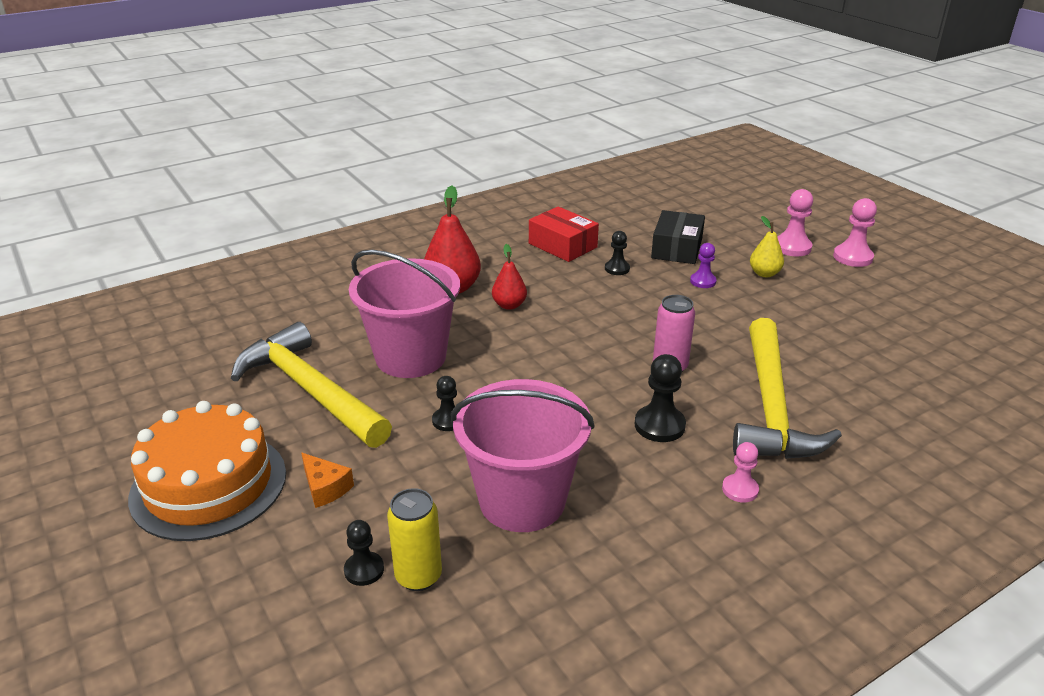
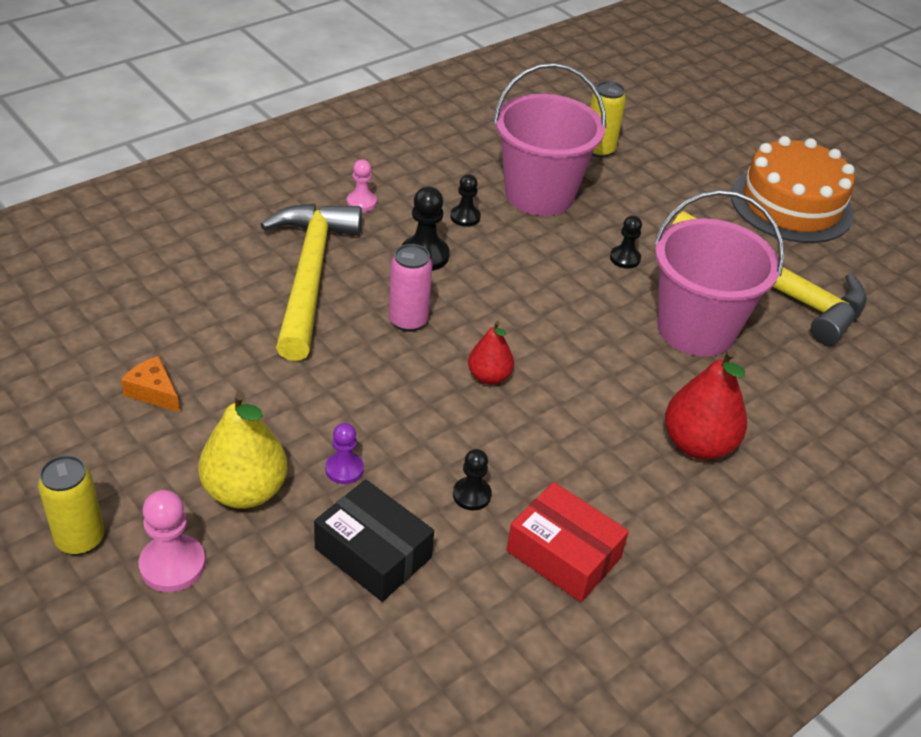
camera: 170 degrees right, 10 degrees up
orange cheese [301,453,354,508] -> orange cheese moved to [121,356,180,412]
black pawn [344,520,384,586] -> black pawn moved to [450,174,481,227]
red pear [492,244,527,310] -> red pear moved to [468,321,514,385]
black box [651,210,705,264] -> black box turned 60 degrees counterclockwise [314,480,434,602]
yellow pear [750,216,784,277] -> yellow pear [198,391,288,509], size x1.68
pink pawn [833,198,877,267] -> yellow can [38,455,105,555]

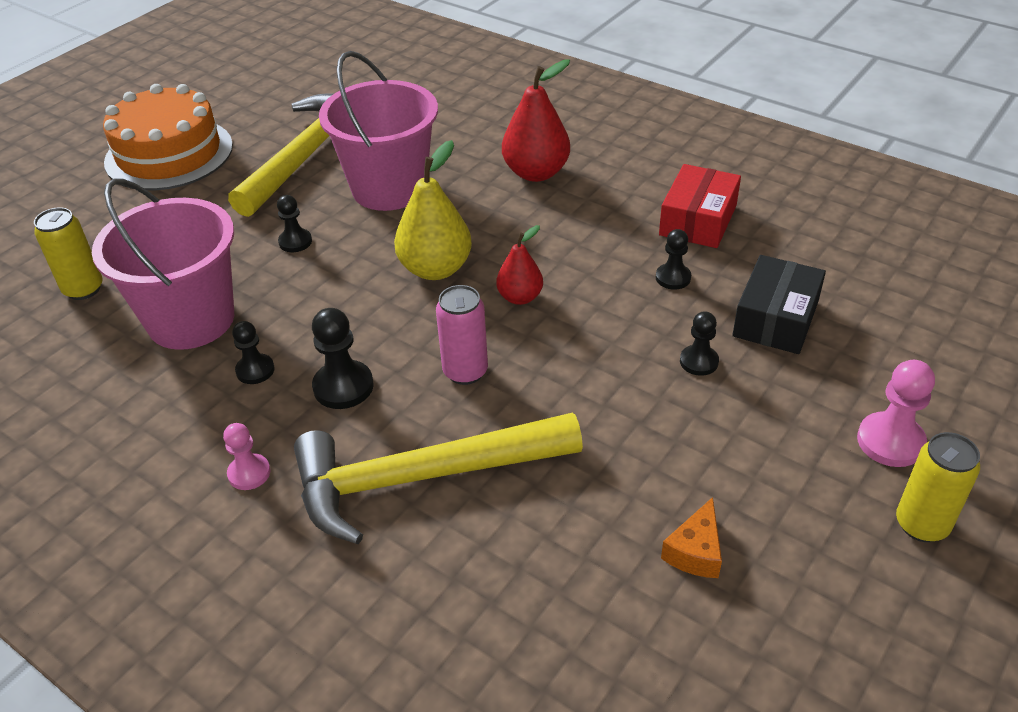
camera: 100 degrees left, 0 degrees up
yellow pear [198,391,288,509] -> yellow pear moved to [394,140,472,280]
purple pawn [325,423,364,484] -> black pawn [680,311,719,376]

